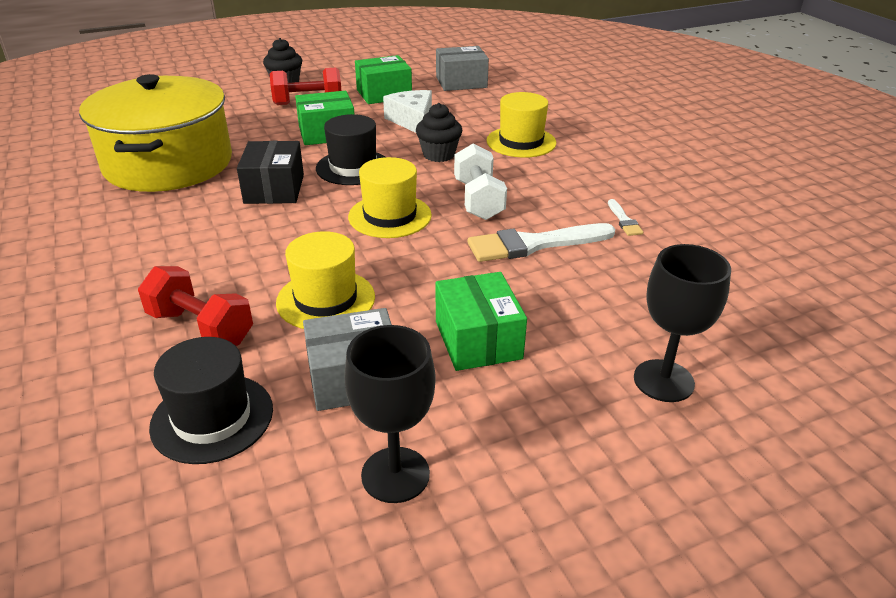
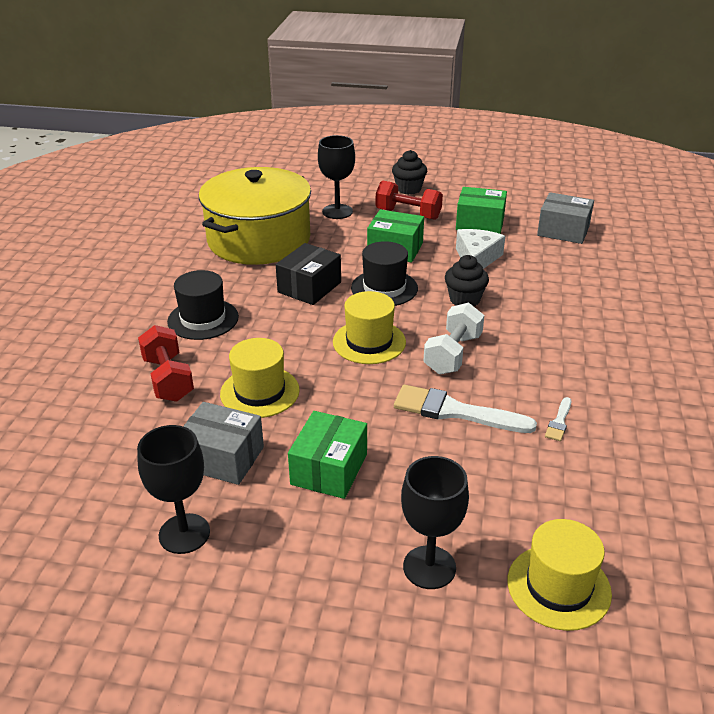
camera: 35 degrees right, 0 degrees up
black hat [149,337,273,464] -> black hat moved to [167,270,239,340]
yellow hat [486,92,556,158] -> yellow hat moved to [508,519,612,631]
none -> black goblet [318,135,355,219]

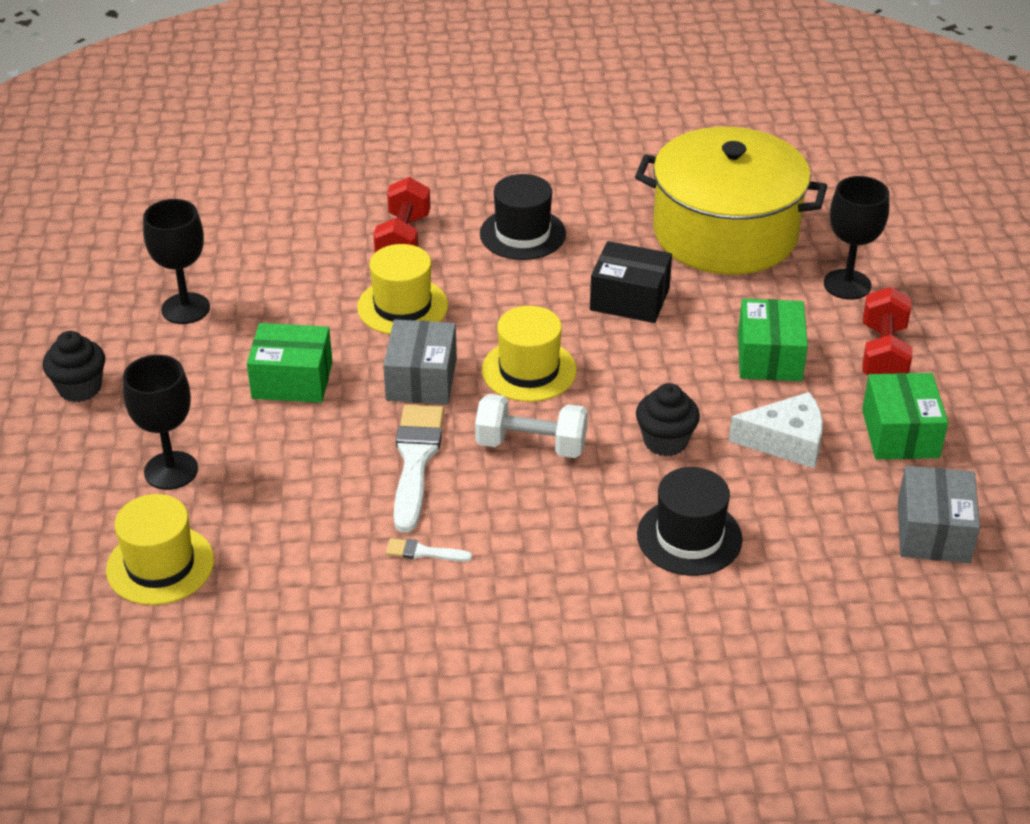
camera: 75 degrees right, 5 degrees up
red dumbbell [138,325,194,402] -> red dumbbell turned 45 degrees counterclockwise [373,177,431,252]
grey box [183,402,264,485] -> grey box moved to [383,319,457,404]
black hat [351,241,418,306] -> black hat moved to [637,467,743,576]
black cupcake [392,150,427,195] -> black cupcake moved to [43,331,105,402]

